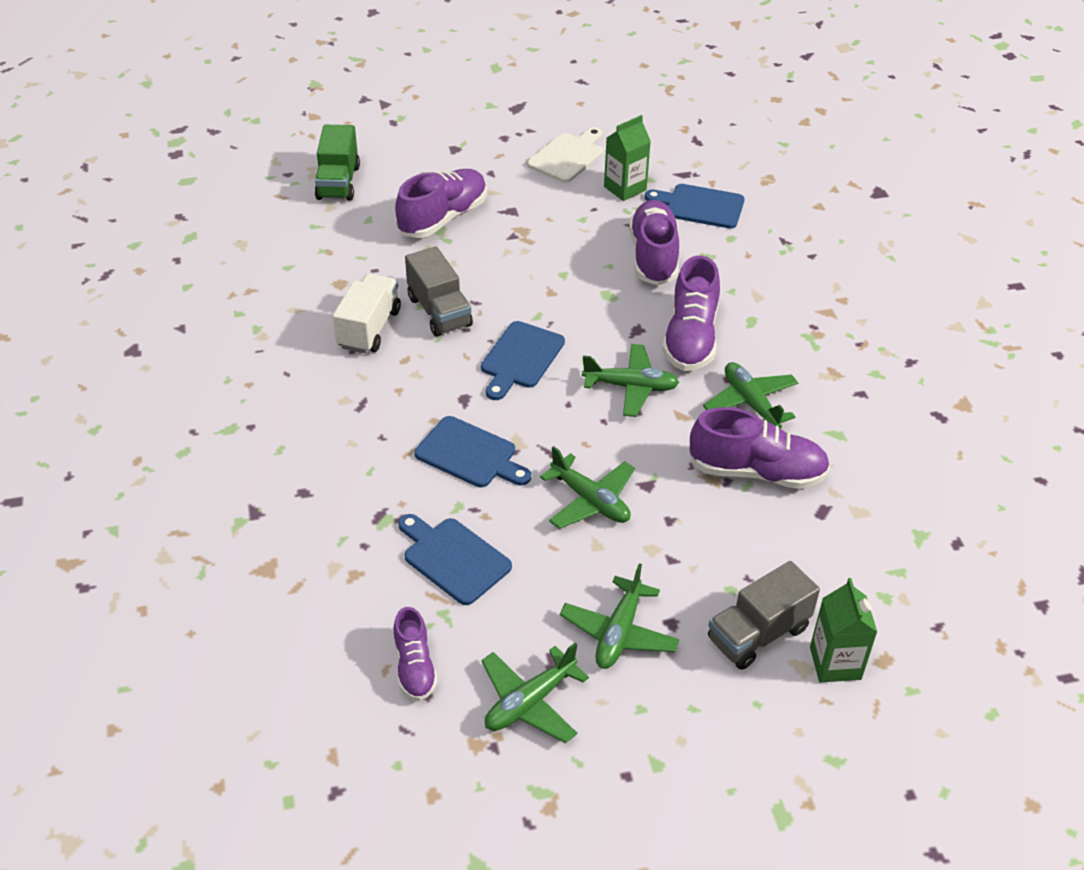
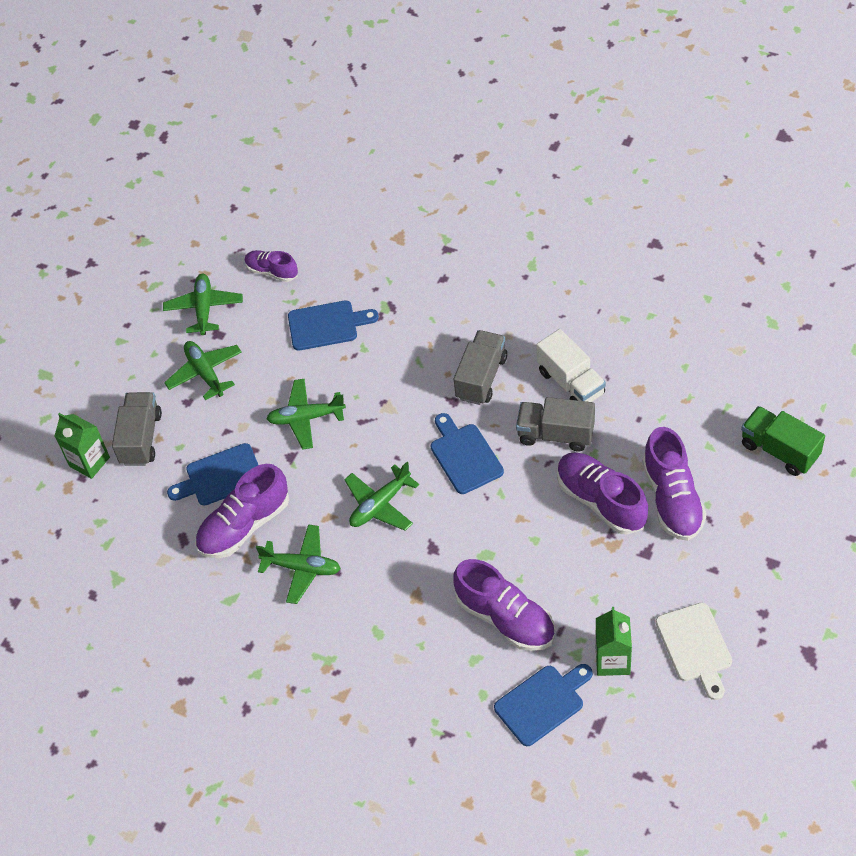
camera: 135 degrees right, 10 degrees up
blue cutting board [414,416,531,487] -> blue cutting board moved to [167,443,258,506]
purple shoe [662,255,720,371] -> purple shoe moved to [557,452,648,535]
none -> grey truck [454,330,507,405]

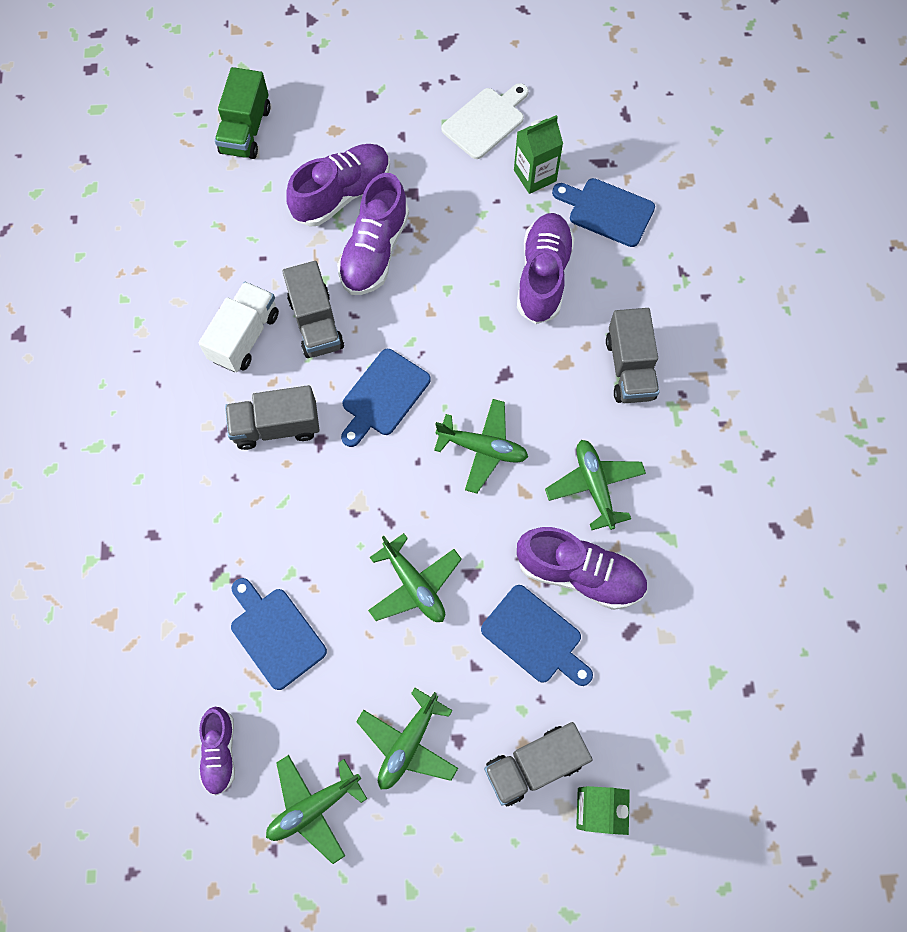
camera: 125 degrees left, 15 degrees up
none -> grey truck [606,308,659,403]

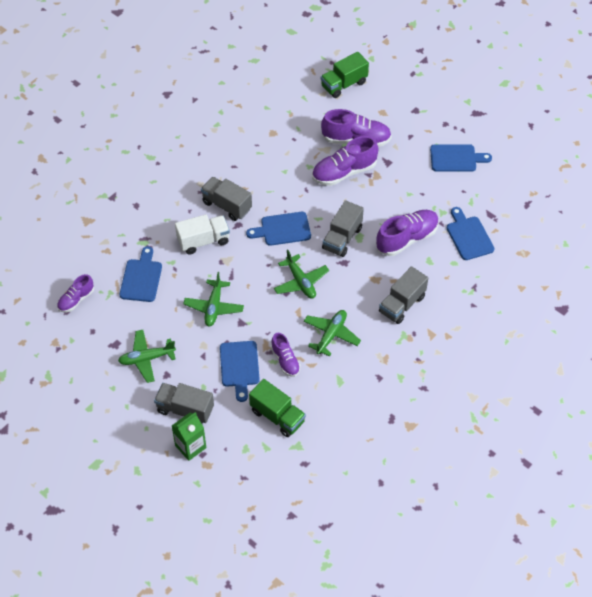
camera: 45 degrees right, 15 degrees down
white truck [199,282,279,372] -> white truck moved to [175,214,230,255]
green plane [266,755,367,864] -> none
grey truck [282,261,344,358] -> grey truck moved to [322,200,364,257]
white cutting board [441,83,529,159] -> blue cutting board [430,144,492,172]
green carton [514,115,563,194] -> none
purple shoe [517,527,647,610] -> purple shoe [271,333,301,377], size x0.59
none -> green truck [249,379,306,437]

